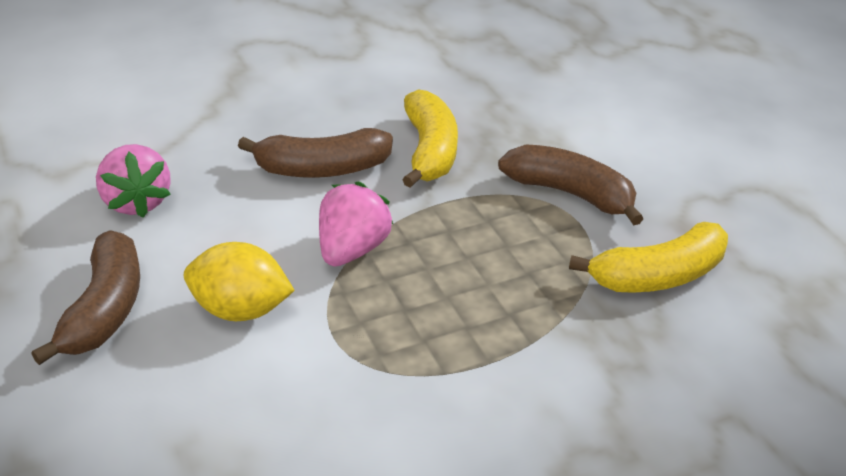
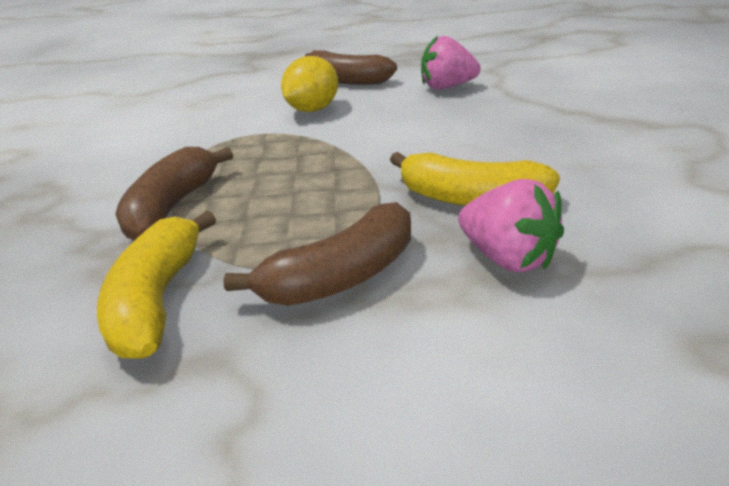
camera: 115 degrees right, 5 degrees down
brown banana [238,128,393,178] -> brown banana moved to [115,147,233,240]
pink strawberry [319,182,393,266] -> pink strawberry moved to [458,179,564,272]

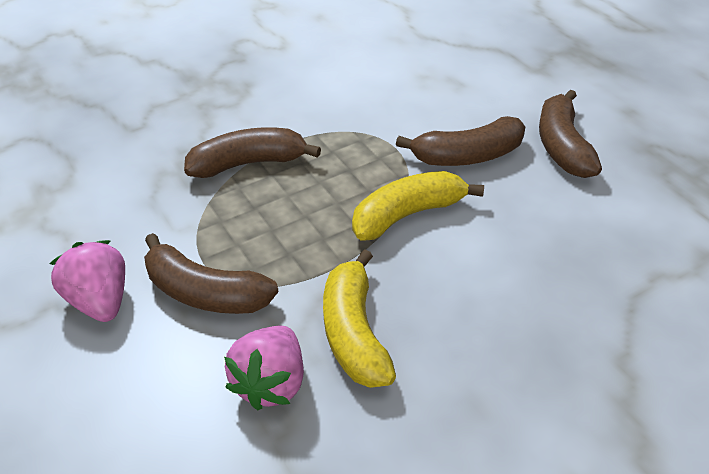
camera: 60 degrees right, 10 degrees up
yellow banana [97,211,216,359] -> yellow banana moved to [352,171,484,241]
yellow lemon [281,56,338,112] -> brown banana [396,116,525,166]
pink strawberry [421,35,481,90] -> pink strawberry moved to [49,240,125,322]

